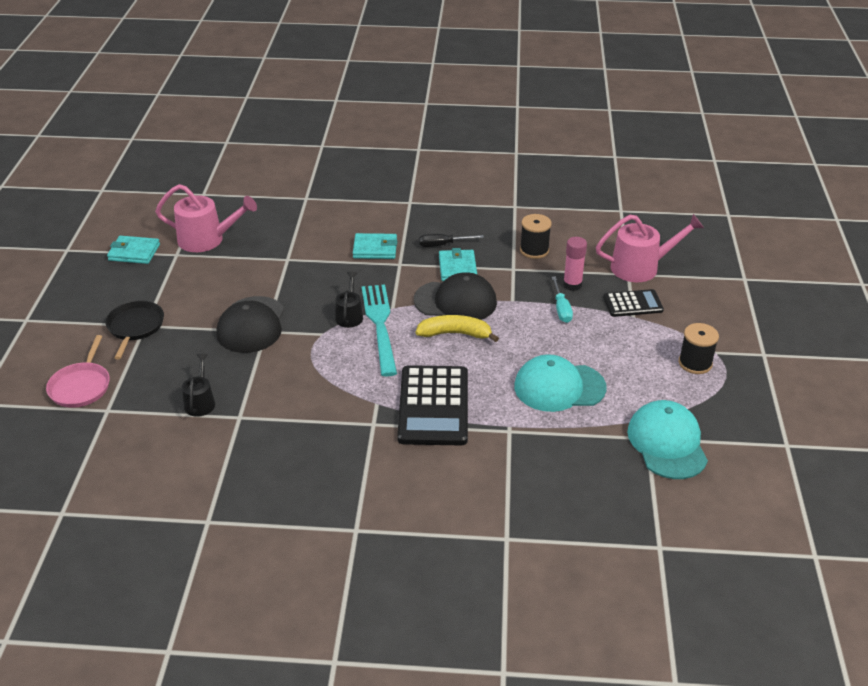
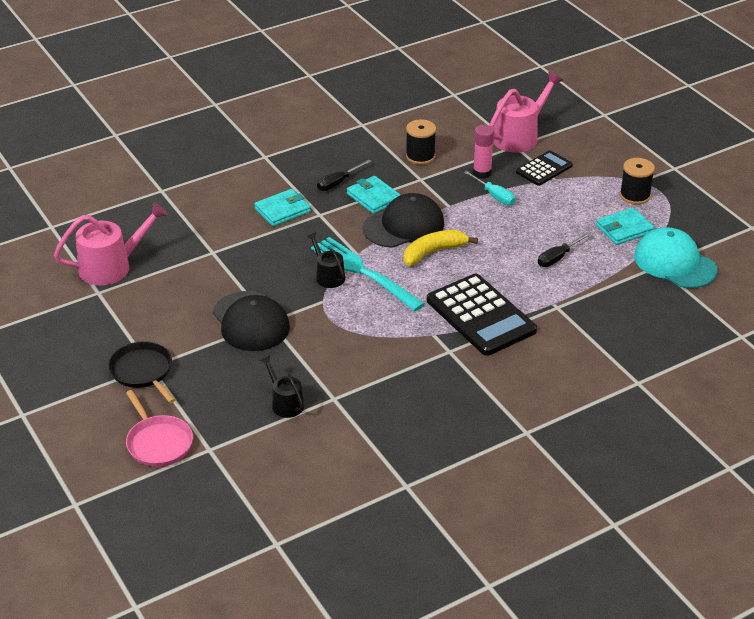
camera: 35 degrees left, 0 degrees up
turquoise wallet [107,236,160,264] -> turquoise wallet moved to [596,208,655,245]
turquoise cap [514,354,607,412] -> black screwdriver [538,232,591,267]

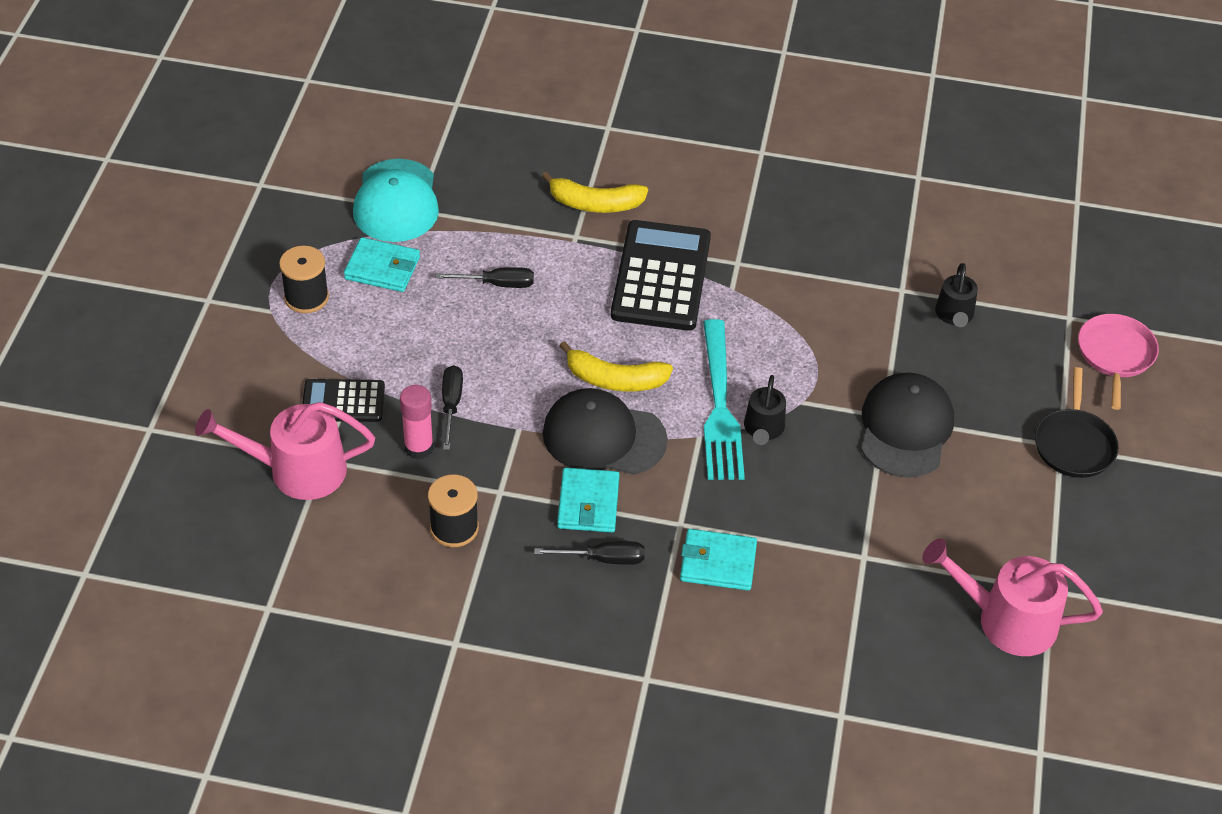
camera: 140 degrees left, 10 degrees up
turquoise screwdriver [464,171,516,205] -> black screwdriver [442,365,463,450]
none -> yellow banana [542,172,648,213]

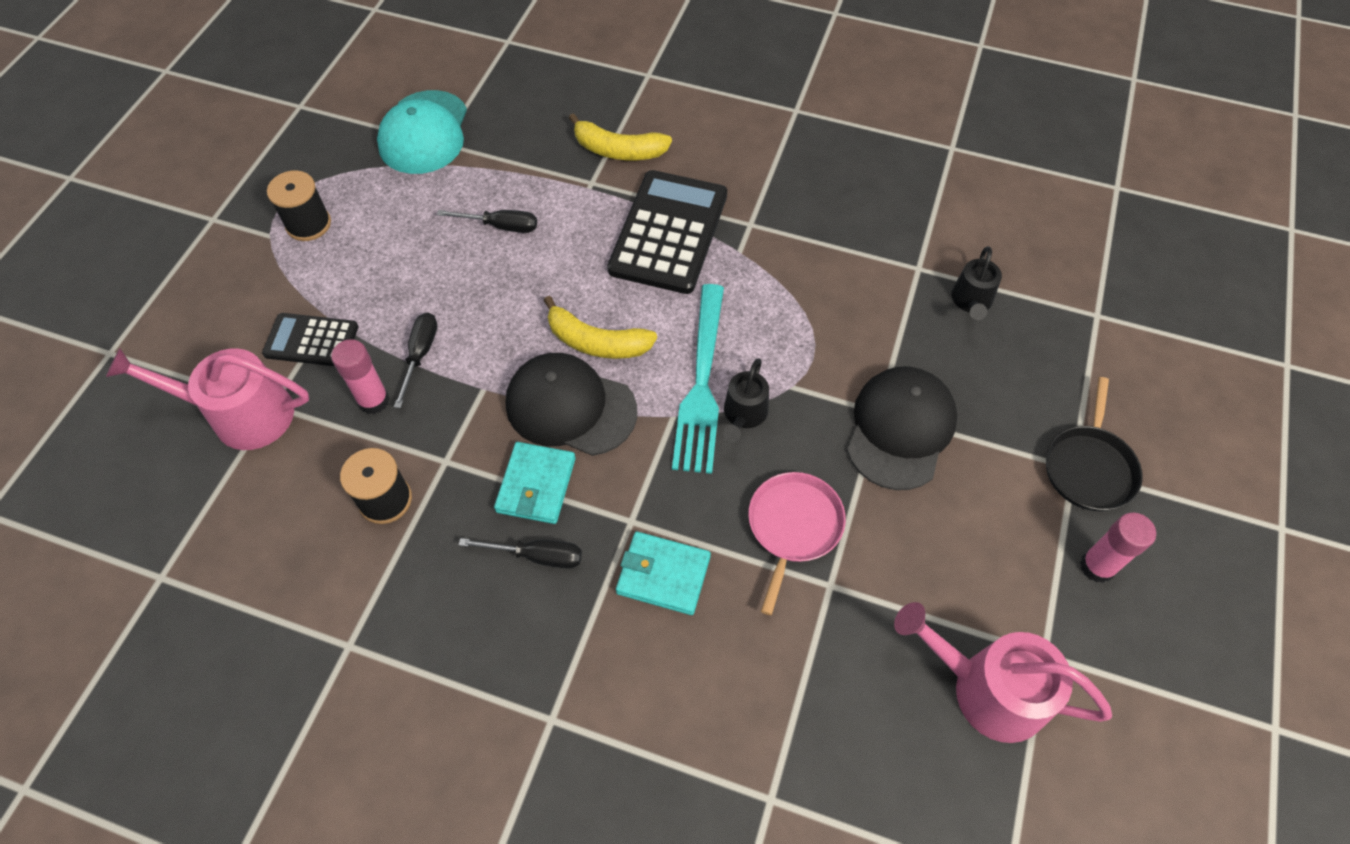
camera: 10 degrees right, 10 degrees up
turquoise wallet [344,237,420,292] -> none
pink pan [1078,314,1159,410] -> pink pan moved to [748,472,846,615]
none -> pink glue stick [1080,513,1156,583]

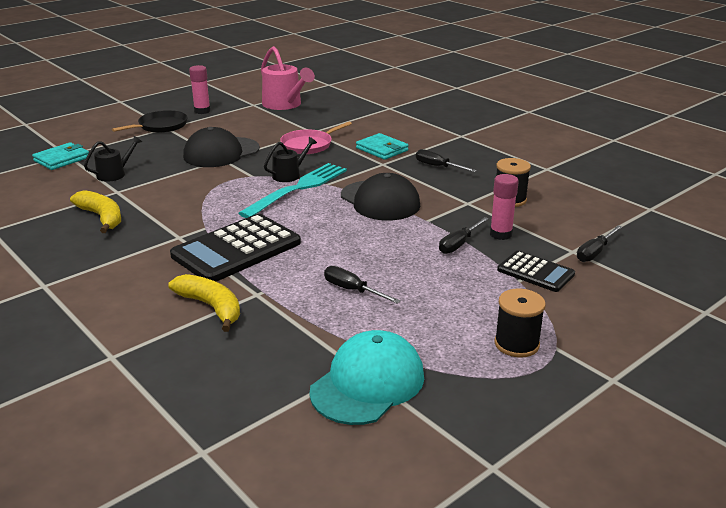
camera: 150 degrees left, 30 degrees down
pink watering can [106,348,309,450] -> black screwdriver [577,225,622,262]
turquoise wallet [494,442,576,524] -> turquoise wallet moved to [32,142,89,170]
yellow banana [544,296,657,359] -> yellow banana moved to [70,190,121,233]

